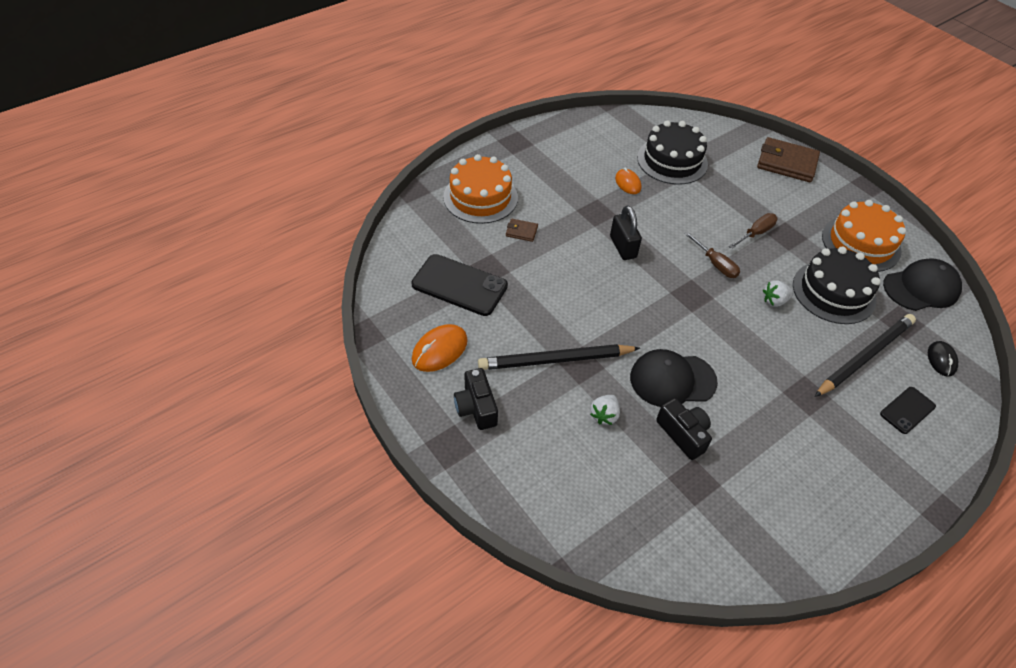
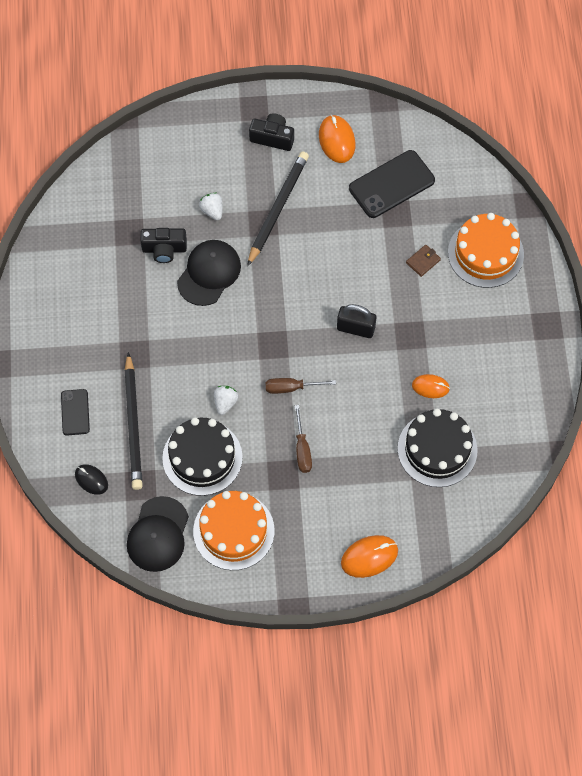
camera: 125 degrees right, 15 degrees up
brown wallet [757,137,820,182] -> orange mouse [341,535,398,578]

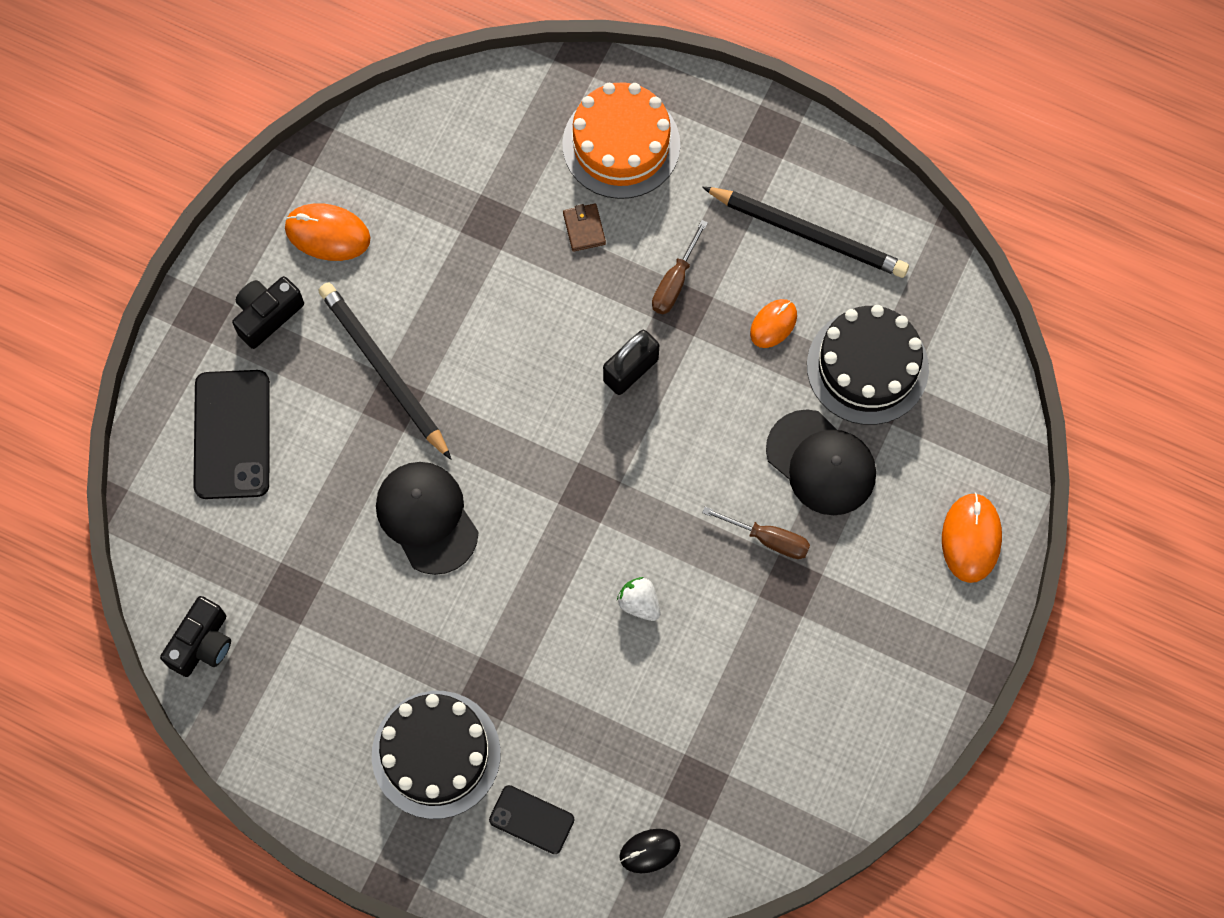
camera: 60 degrees left, 5 degrees up
black pencil [124,352,143,490] -> black pencil moved to [702,187,909,278]
black cap [127,496,189,572] -> black cap moved to [766,409,876,515]
black camera [140,228,187,263] -> black camera moved to [160,596,231,677]
black cake [162,417,243,496] -> black cake moved to [372,691,501,819]
orange cake [193,491,275,570] -> none
white strawberry [199,192,223,220] -> none
brown screwdriver [265,378,336,394] -> brown screwdriver moved to [652,220,708,314]
black phone [349,150,435,218] -> black phone moved to [193,370,270,499]

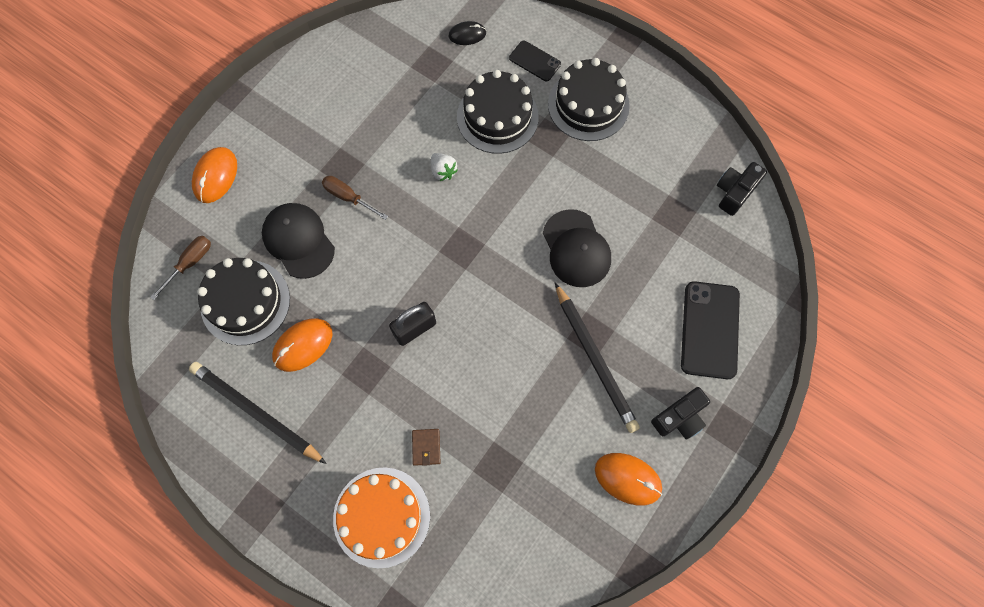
camera: 170 degrees left, 0 degrees up
brown screwdriver [652,220,708,314] -> brown screwdriver moved to [150,236,211,300]
orange mouse [750,299,797,348] -> orange mouse [272,318,333,372], size x1.52
none -> black cake [457,70,539,154]

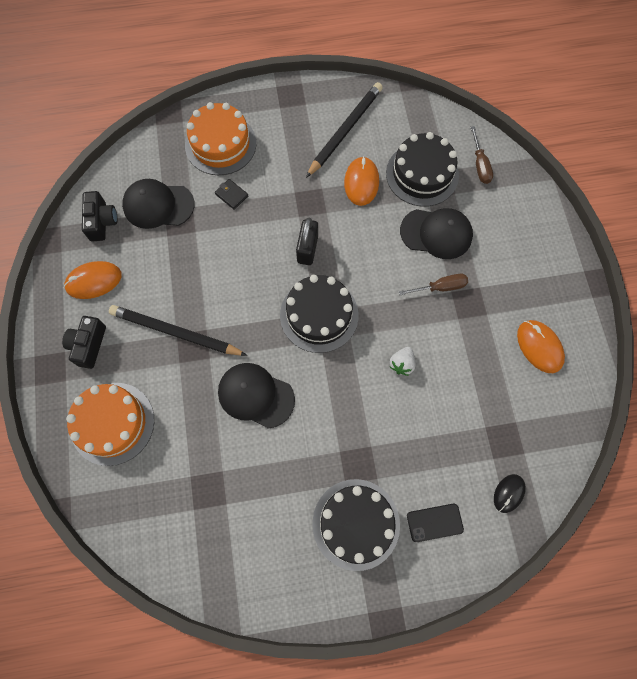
camera: 135 degrees right, 0 degrees up
black pencil [189,362,327,464] -> black pencil turned 45 degrees counterclockwise [306,82,383,178]
orange mouse [192,147,237,203] -> orange mouse moved to [517,320,565,373]
brown wallet [412,429,441,466] -> black wallet [215,179,248,210]
white strawberry [431,153,458,181] -> white strawberry turned 75 degrees counterclockwise [390,347,415,376]
black cake [457,70,539,154] -> black cake moved to [280,275,359,353]
black phone [681,281,740,379] -> orange cake [66,383,154,466]
black camera [717,162,767,216] -> black camera moved to [82,191,118,242]
none -> black cap [122,179,195,229]

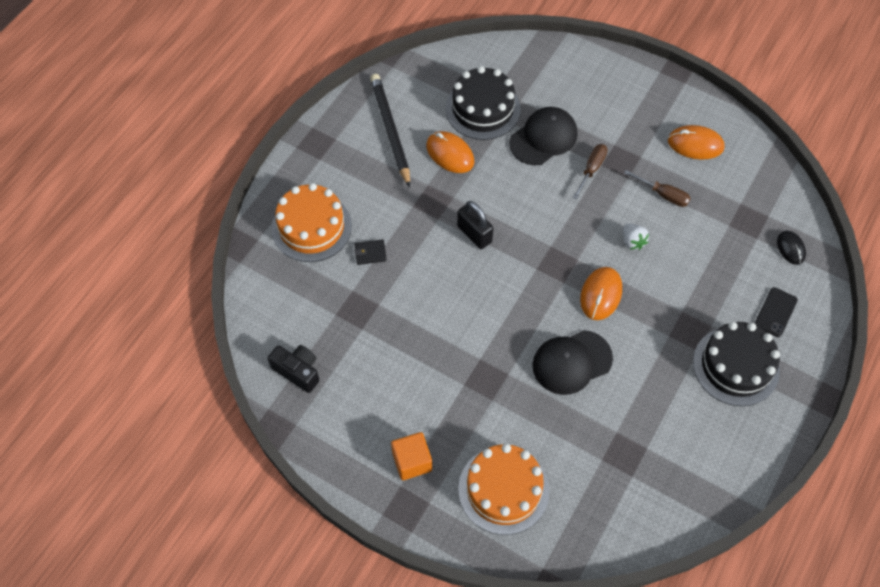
camera: 50 degrees left, 10 degrees down
black camera [62,316,106,369] -> orange cube [391,432,432,480]
orange mouse [64,261,122,299] -> orange mouse moved to [580,267,622,320]
black pencil [109,305,247,356] -> none
black cap [122,179,195,229] -> none
black cake [280,275,359,353] -> none
brown screwdriver [471,126,493,184] -> brown screwdriver moved to [624,170,691,207]

